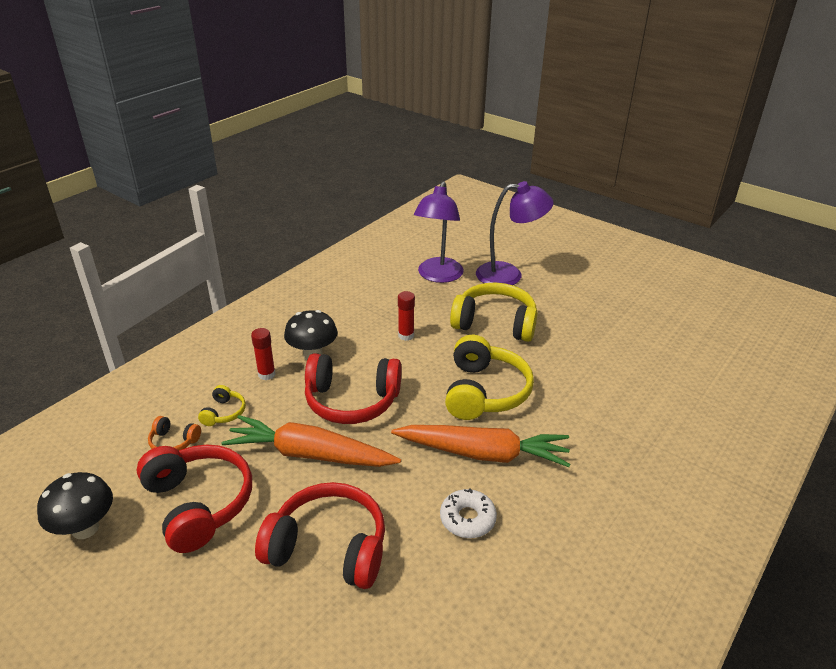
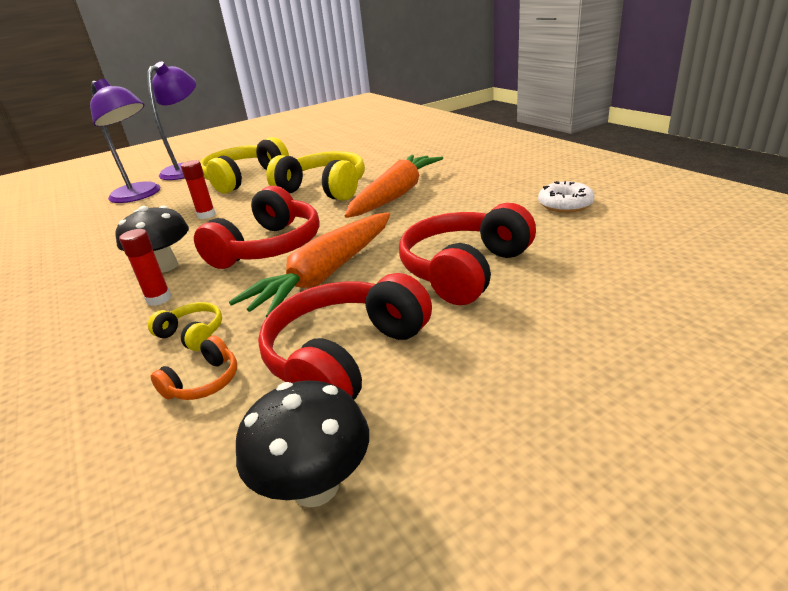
camera: 65 degrees left, 5 degrees down
red headphones [137,444,252,553] -> red headphones turned 45 degrees counterclockwise [258,273,432,400]
white donut [440,488,497,538] -> white donut moved to [538,181,595,213]

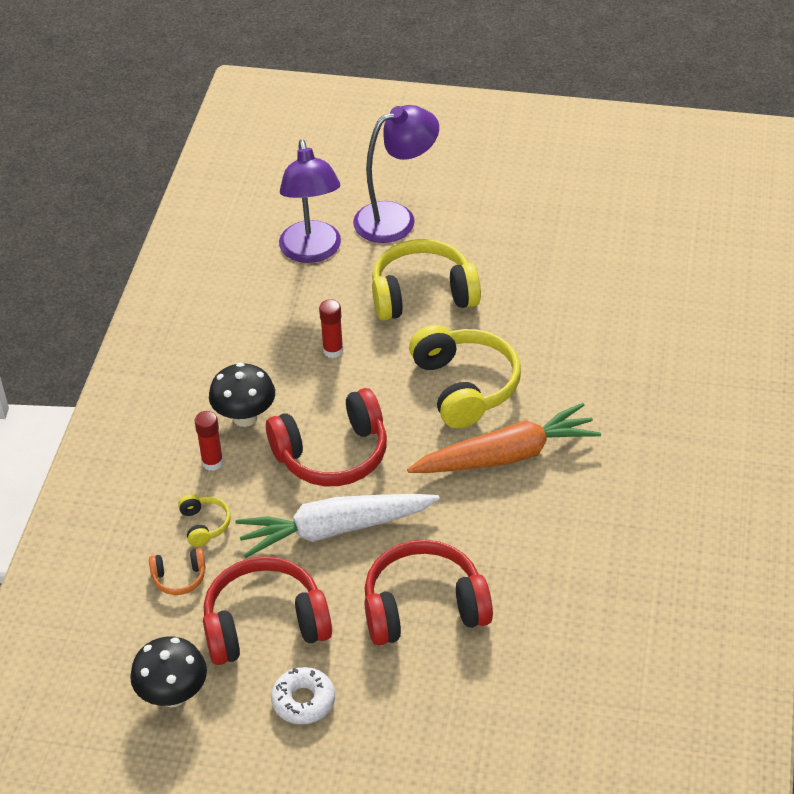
camera: 40 degrees right, 15 degrees up
orange carrot [229,212,390,318] -> white carrot [235,494,440,558]
white donut [538,181,595,213] -> white donut moved to [271,667,335,724]

